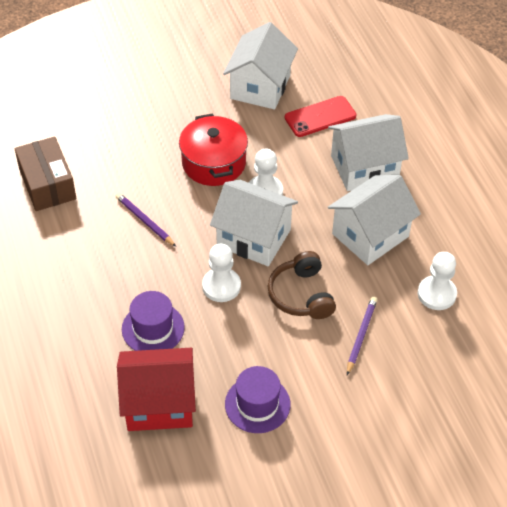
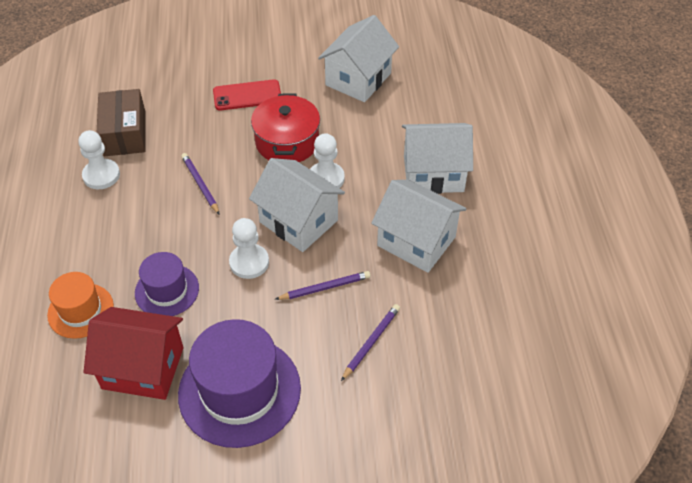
camera: 15 degrees right, 0 degrees up
purple hat [225,366,291,433] -> purple hat [178,319,301,448], size x1.76
brown headphones [268,251,336,319] -> purple pencil [275,271,371,300]
red phone [285,96,356,137] -> red phone moved to [213,79,281,111]
white house [328,175,421,265] -> white house turned 60 degrees clockwise [371,180,467,273]
white pawn [418,252,457,310] -> white pawn moved to [78,130,120,189]
none -> orange hat [47,272,114,339]

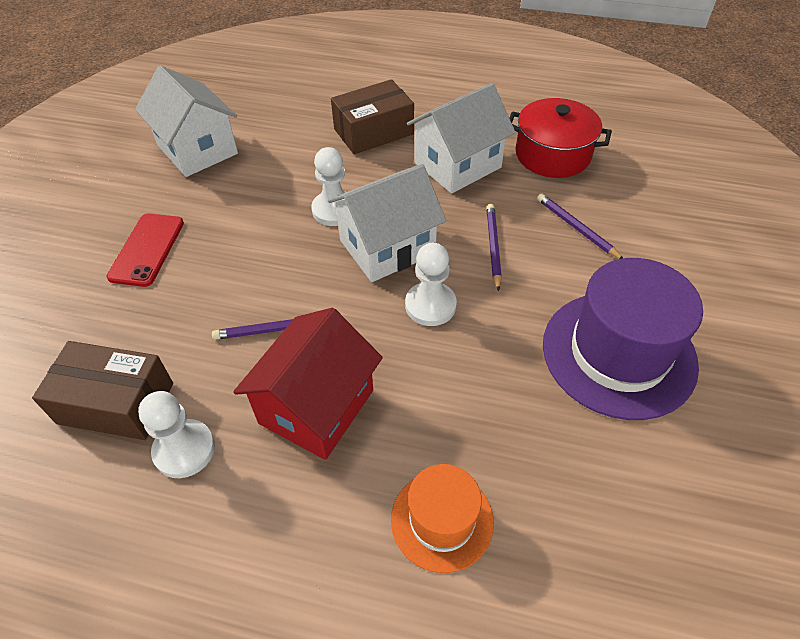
camera: 70 degrees left, 0 degrees up
red house [84,307,183,400] -> red house moved to [233,308,383,460]
purple hat [135,252,199,316] -> none
red pot [251,94,320,162] -> red pot moved to [510,98,612,178]
white house [402,123,473,194] -> brown box [331,79,414,154]

